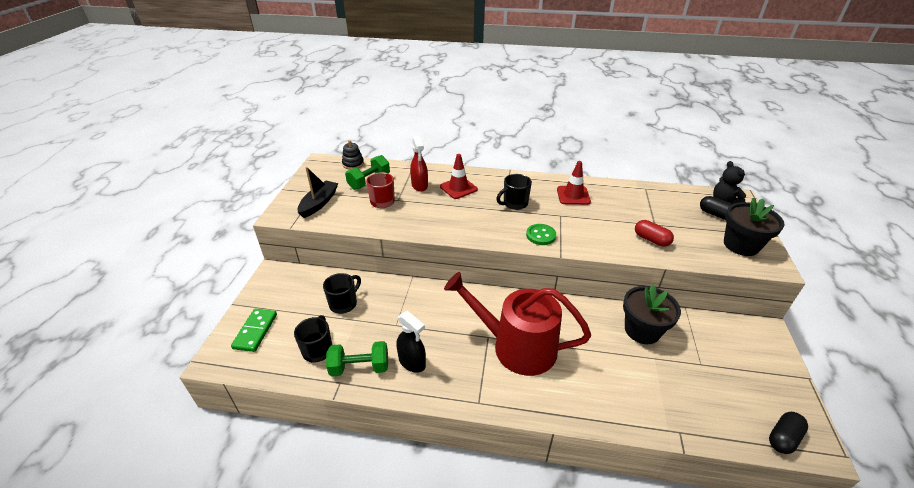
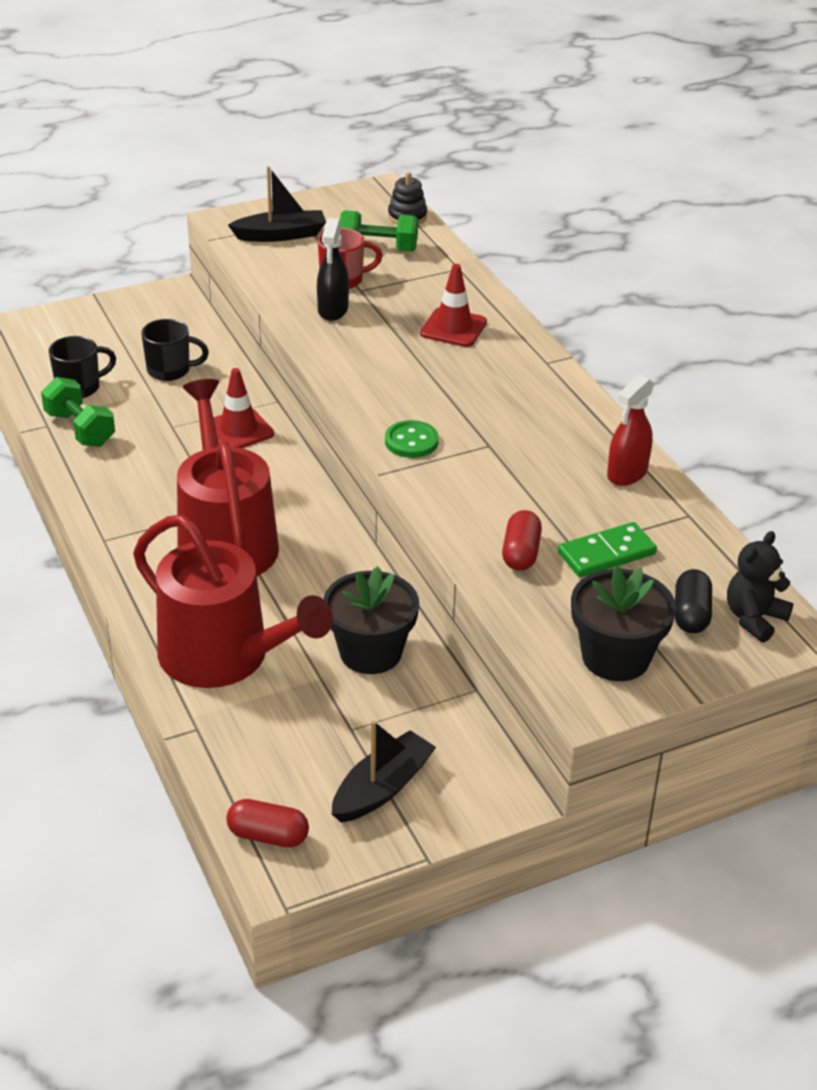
camera: 55 degrees right, 0 degrees up
green domino [231,308,277,352] -> green domino moved to [558,522,657,577]
black spray bottle [397,311,426,373] -> black spray bottle moved to [317,218,349,321]
red spray bottle [410,136,428,192] -> red spray bottle moved to [607,375,654,486]
black mug [496,174,532,210] -> none
red traffic cone [557,161,591,205] -> red traffic cone moved to [214,368,274,448]
black capsule [769,412,808,454] -> red capsule [226,799,309,847]
none -> red watering can [133,515,332,688]
none -> black boat [332,720,436,823]

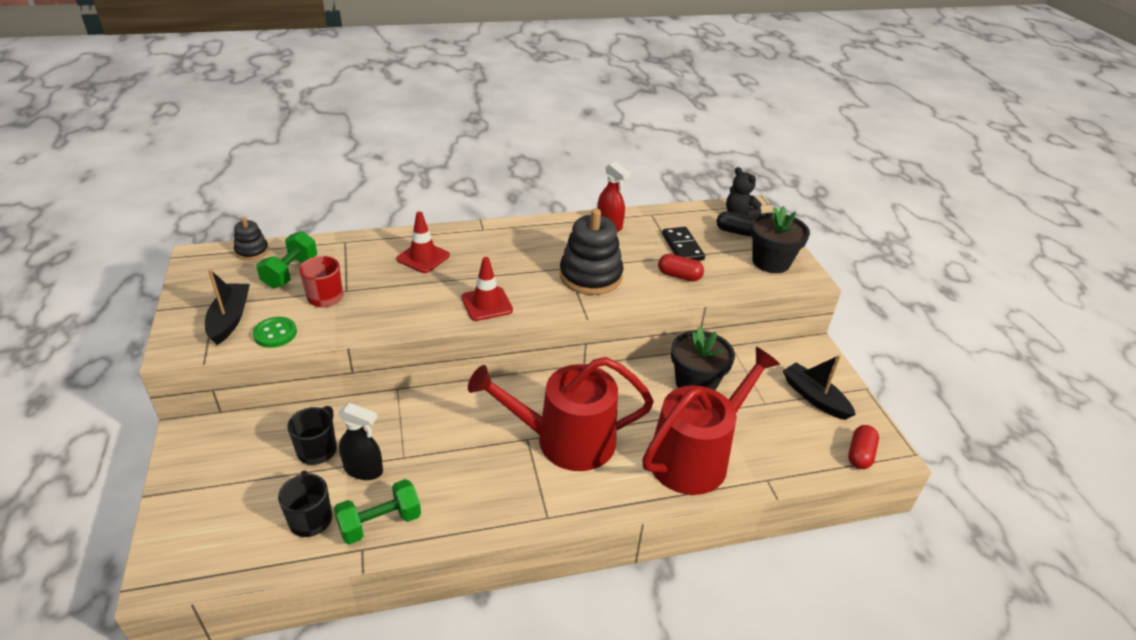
camera: 80 degrees left, 0 degrees up
red traffic cone [214,368,274,448] -> red traffic cone moved to [462,257,513,321]
black spray bottle [317,218,349,321] -> black spray bottle moved to [338,403,383,480]
green button [385,420,439,458] -> green button moved to [253,317,297,348]
green domino [558,522,657,577] -> black domino [662,227,705,261]
none -> black stacking toy [560,208,624,295]

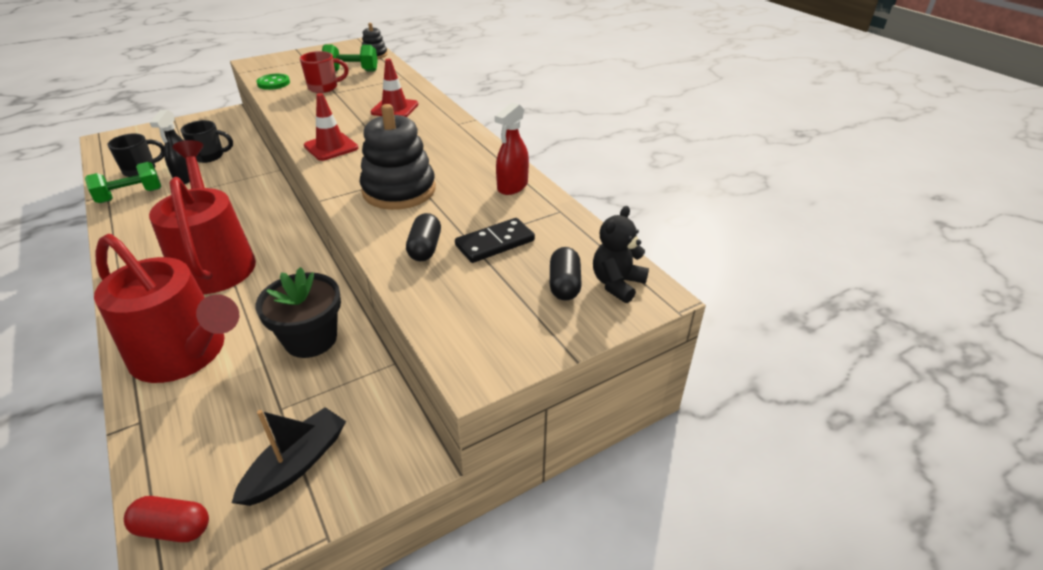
camera: 75 degrees right, 0 degrees up
black boat [205,269,250,345] -> none
green dumbbell [334,479,421,545] -> green dumbbell turned 75 degrees counterclockwise [85,162,162,203]
red capsule [658,254,704,281] -> black capsule [406,213,441,261]
black flower pot [750,206,810,273] -> none

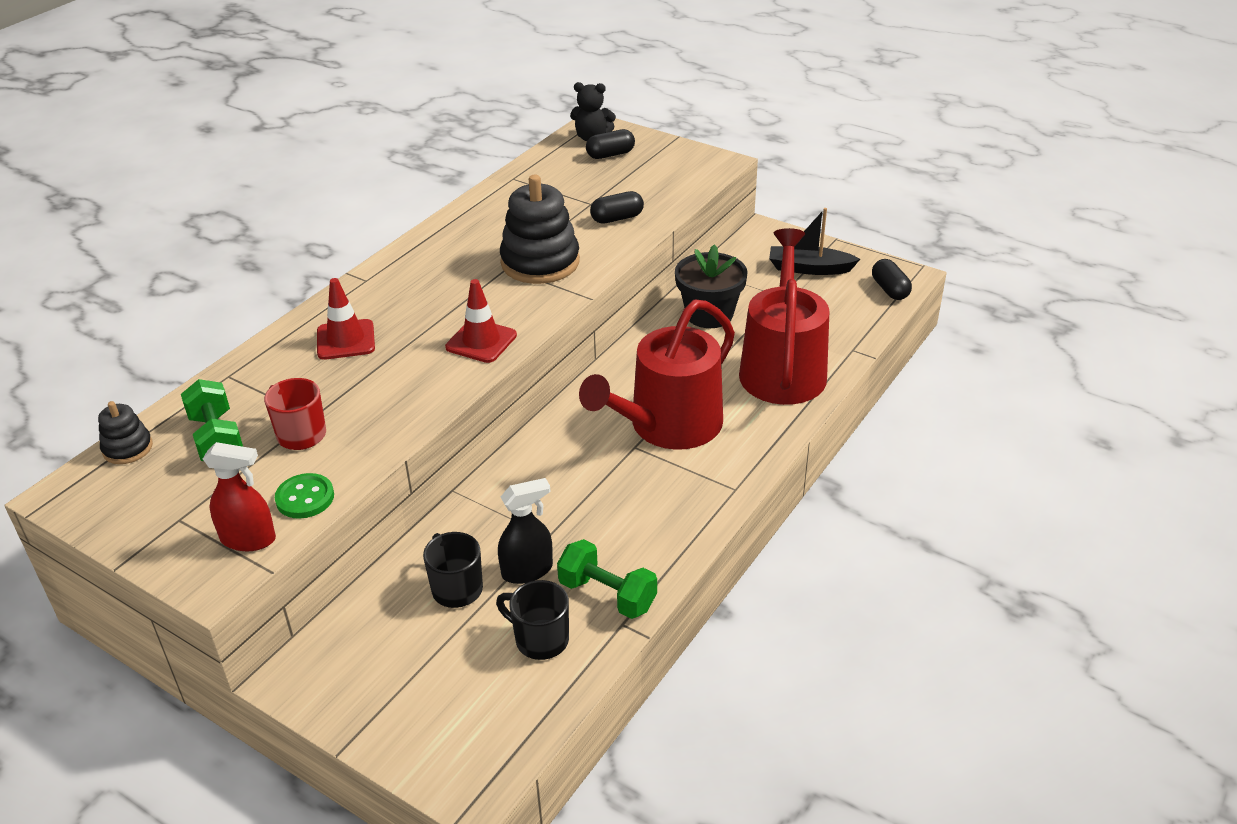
camera: 115 degrees left, 0 degrees up
red capsule [124,496,209,542] -> black capsule [872,259,912,300]
black domino [455,218,535,263] -> none
red spray bottle [495,103,529,195] -> red spray bottle moved to [203,442,276,551]

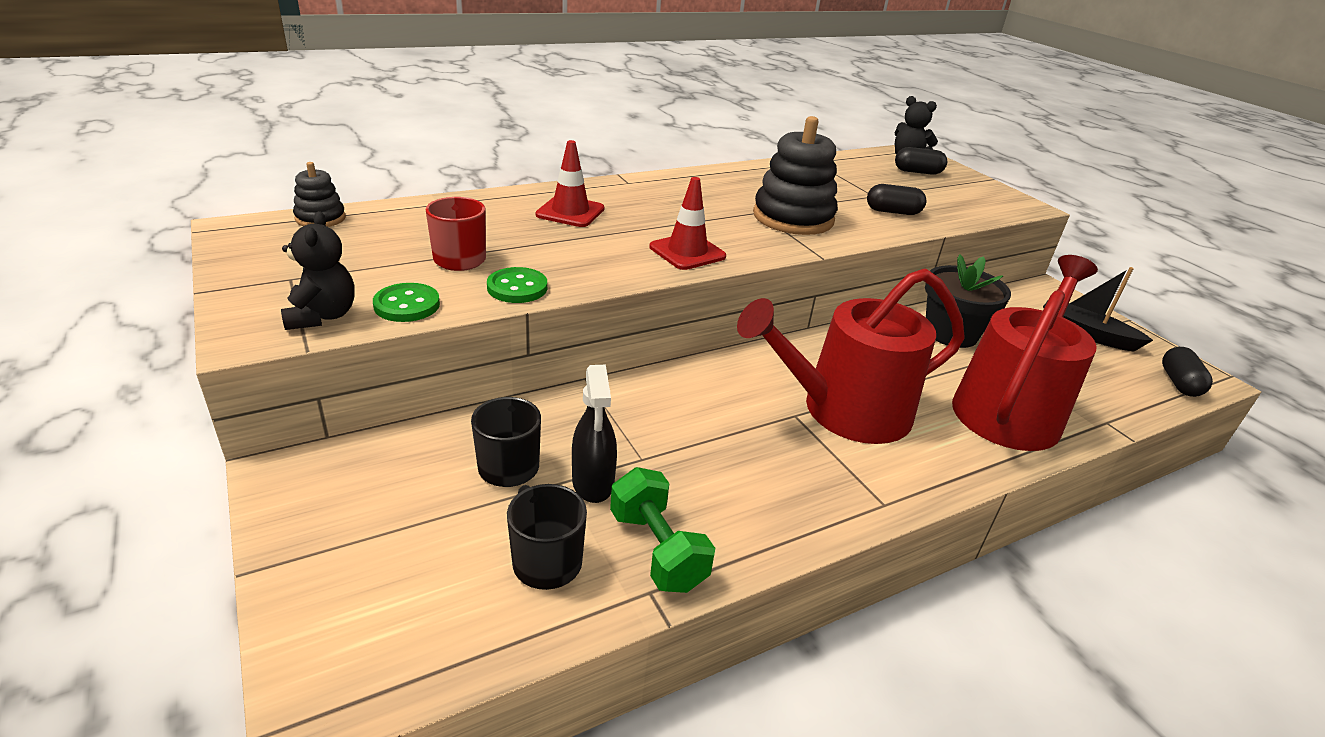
camera: 25 degrees right, 5 degrees down
green dumbbell [181,379,243,461] -> none
red spray bottle [203,442,276,551] -> black teddy bear [281,211,355,330]
black spray bottle [498,478,553,584] -> black spray bottle turned 75 degrees clockwise [572,365,617,503]
none -> green button [487,267,547,303]

